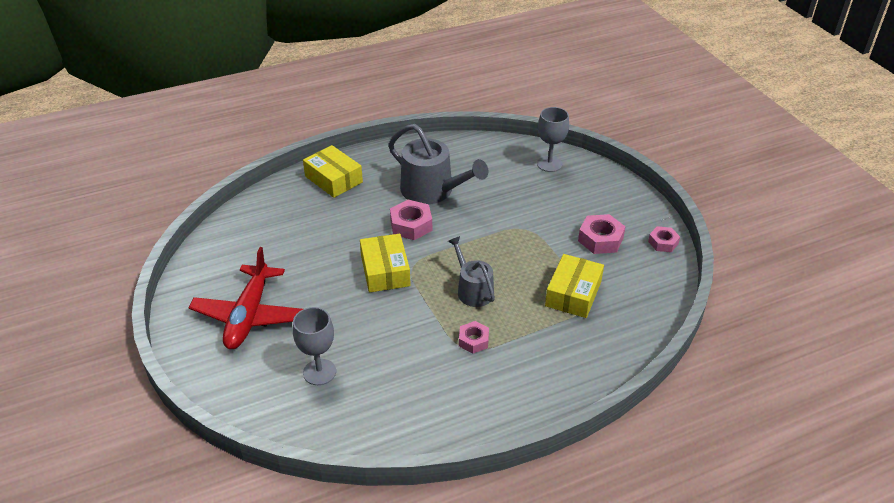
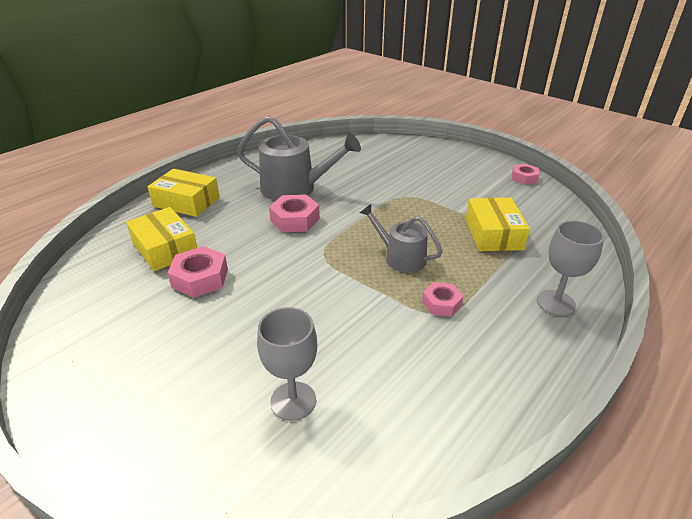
camera: 25 degrees left, 5 degrees down
red plane [188,247,303,349] -> none
yellow box [360,234,411,292] -> yellow box moved to [126,207,197,271]
grey goblet [537,107,569,172] -> grey goblet moved to [537,220,604,316]
pink nut [578,214,626,254] -> pink nut moved to [167,246,228,298]

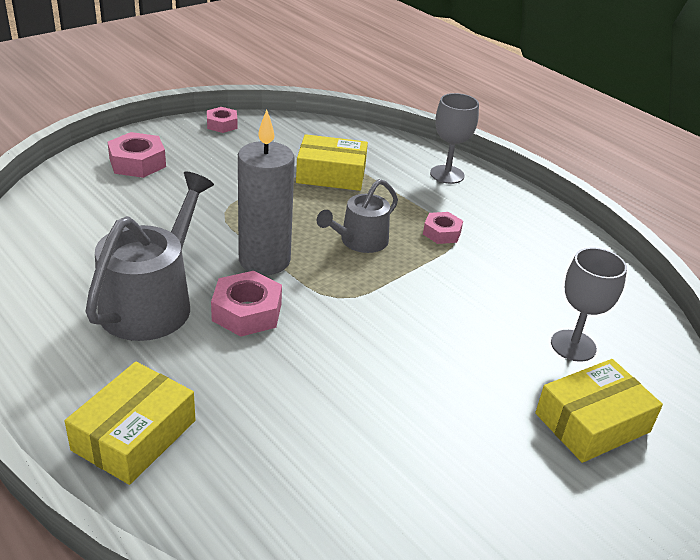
camera: 85 degrees left, 0 degrees up
yellow box [126,207,197,271] -> yellow box moved to [535,359,663,463]
pink nut [167,246,228,298] -> pink nut moved to [107,132,166,178]
none -> grey candle [238,110,295,275]

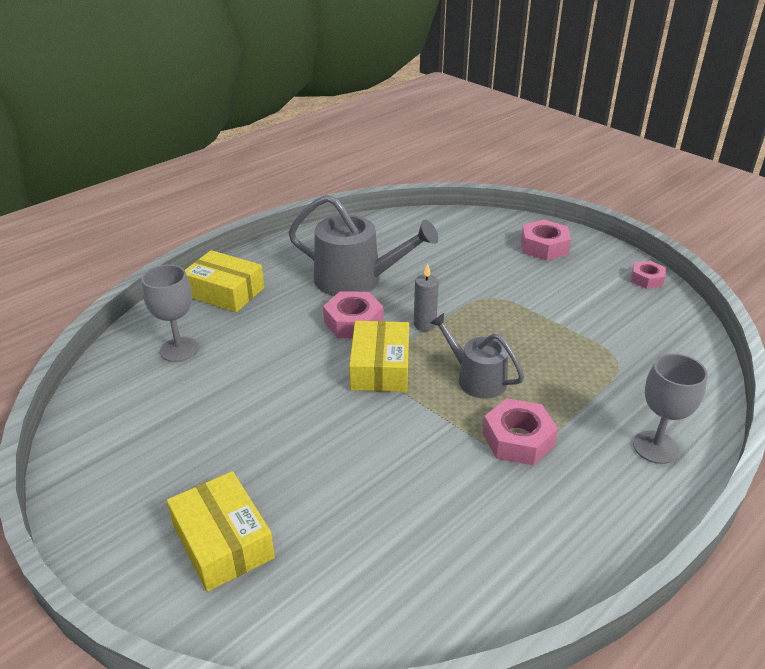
camera: 90 degrees right, 0 degrees up
grey candle [238,110,295,275] -> grey candle [414,263,439,331], size x0.50
yellow box [296,134,368,191] -> yellow box moved to [349,321,409,392]
pink nut [423,212,463,244] -> pink nut [483,398,558,465], size x1.56
grey goblet [551,247,627,362] -> grey goblet moved to [142,265,199,362]

